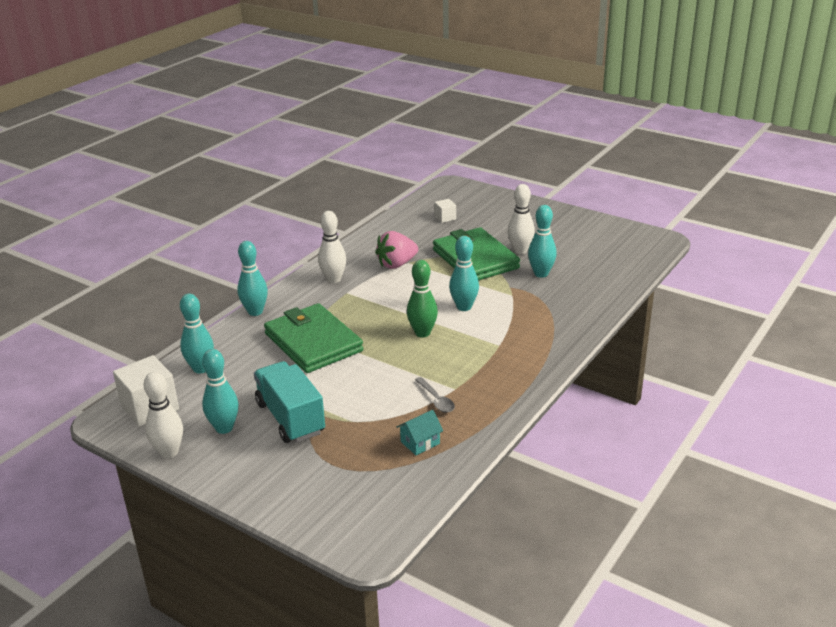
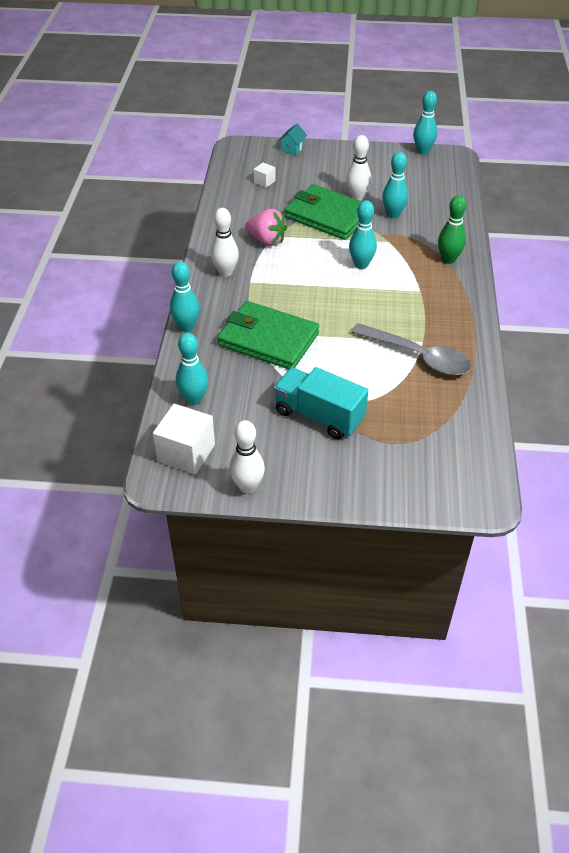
camera: 30 degrees left, 15 degrees up
turquoise bowling pin [202,349,239,434] -> turquoise bowling pin moved to [414,91,437,155]
pink strawberry [375,231,418,269] -> pink strawberry turned 90 degrees counterclockwise [245,209,287,246]
turquoise house [397,410,443,455] -> turquoise house moved to [278,124,307,155]
green bowling pin [407,260,438,338] -> green bowling pin moved to [438,195,467,264]
grey spoon [415,377,455,413] -> grey spoon [351,323,471,376], size x2.13

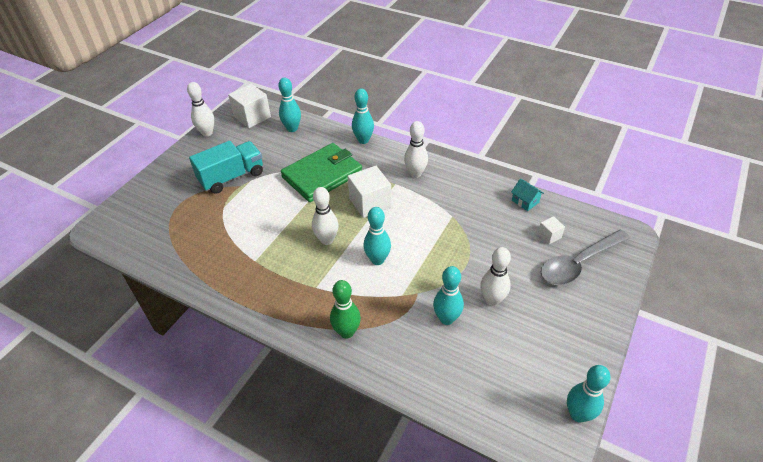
camera: 115 degrees right, 0 degrees up
pink strawberry [245,209,287,246] -> none
turquoise house [278,124,307,155] -> turquoise house moved to [511,179,544,211]
green wallet [285,184,362,240] -> none
grey spoon [351,323,471,376] -> grey spoon moved to [541,230,630,285]
none -> white bowling pin [312,187,339,245]
none -> white cube [348,166,391,218]

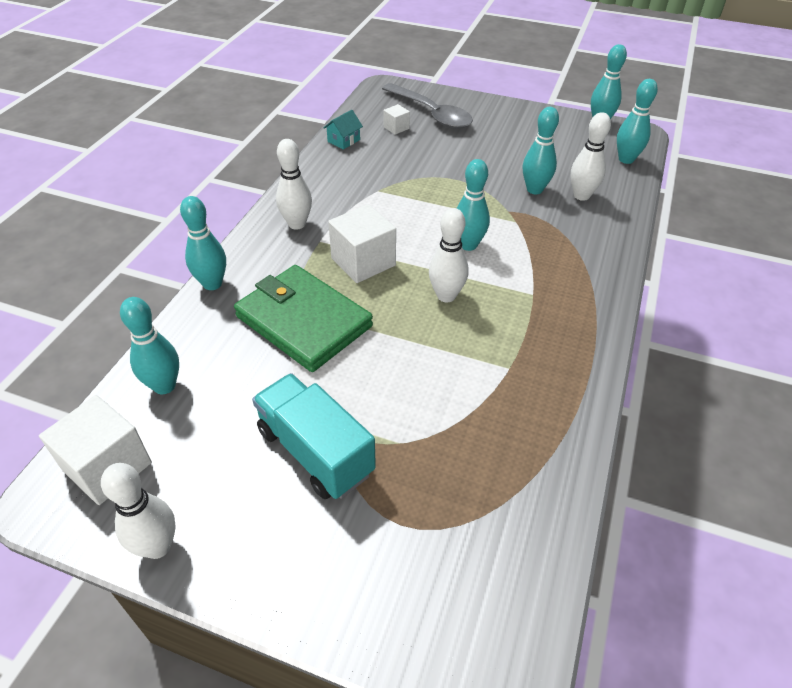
camera: 100 degrees left, 0 degrees up
green bowling pin [330,280,361,339] -> none
white bowling pin [480,247,511,306] -> white bowling pin moved to [571,112,611,201]
none -> turquoise bowling pin [617,79,658,164]

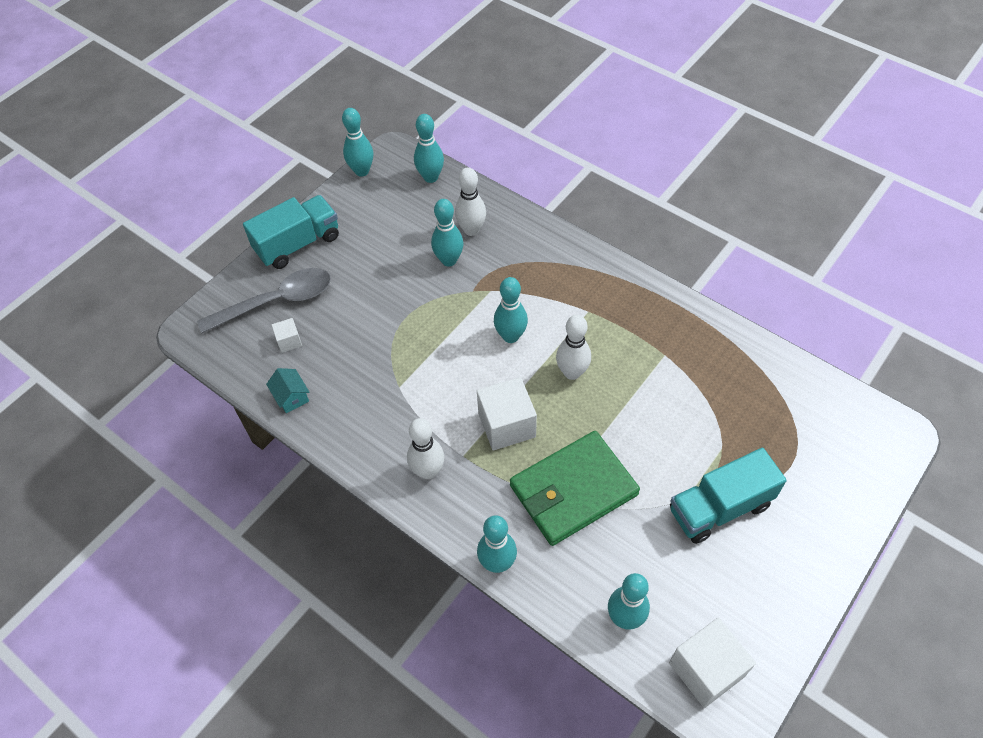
camera: 70 degrees left, 10 degrees up
white bowling pin [101,463,176,559] -> none
none -> turquoise truck [243,195,339,269]

